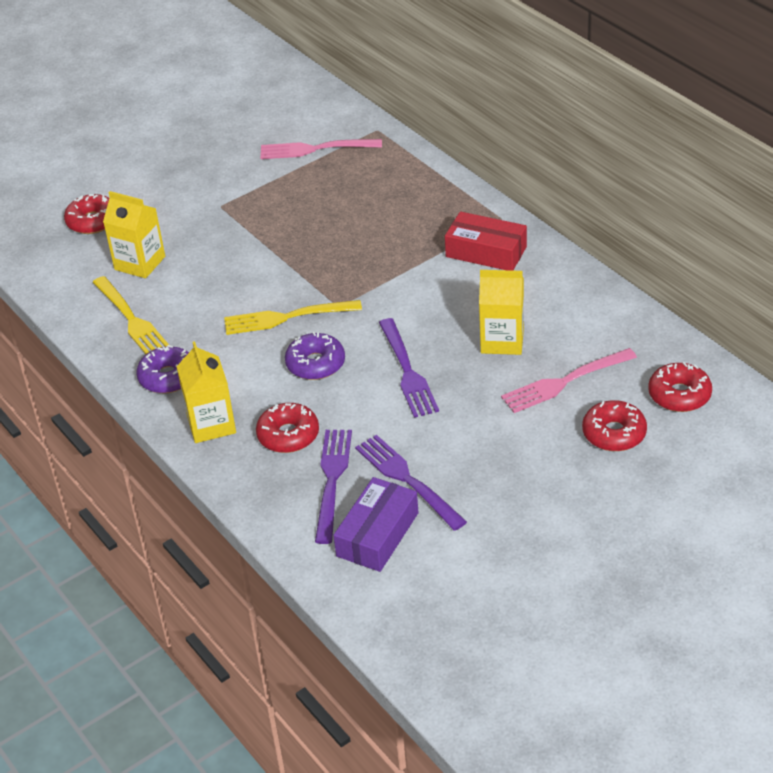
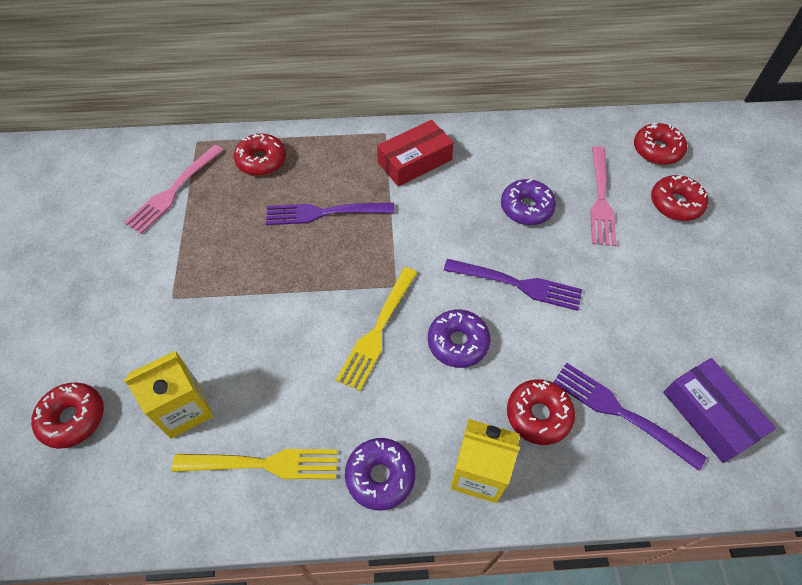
camera: 60 degrees left, 15 degrees up
purple fork [355,434,467,531] -> purple fork moved to [266,202,395,225]
yellow carton [479,270,524,355] -> purple donut [501,179,556,225]
none -> red donut [234,134,286,176]

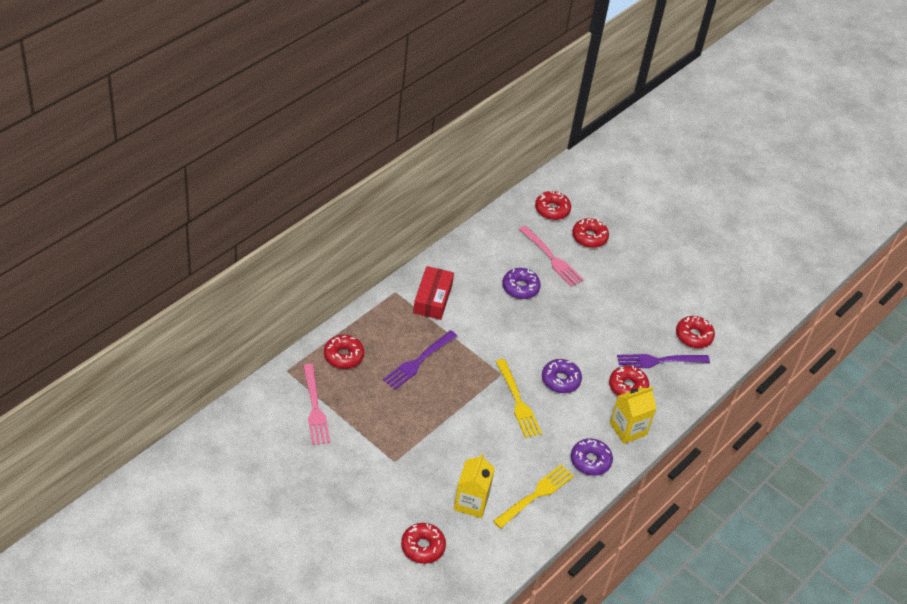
camera: 50 degrees left, 10 degrees down
purple fork [444,259,582,311] -> none
purple box [663,358,776,463] -> red donut [676,316,715,348]

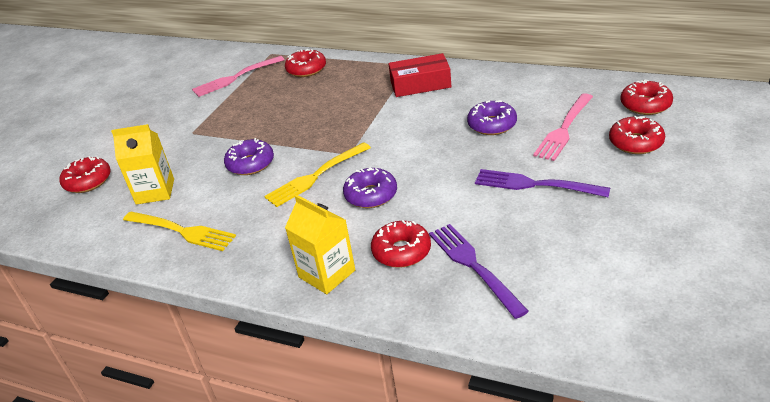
camera: 80 degrees right, 10 degrees down
purple fork [383,330,457,390] -> purple fork moved to [475,169,610,197]
purple donut [571,438,613,476] -> purple donut moved to [224,138,274,175]
red donut [676,316,715,348] -> none

